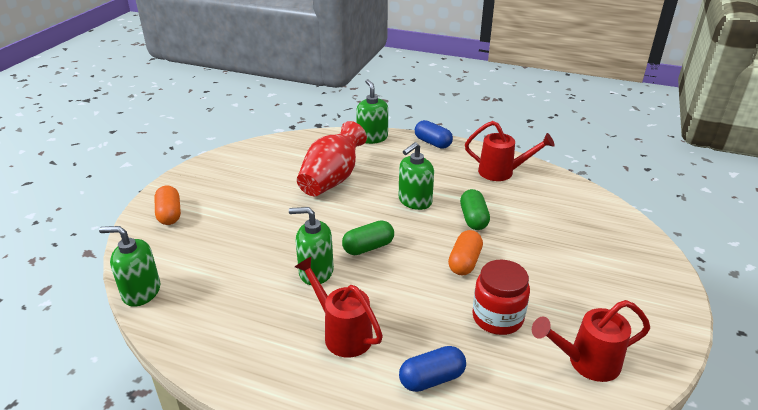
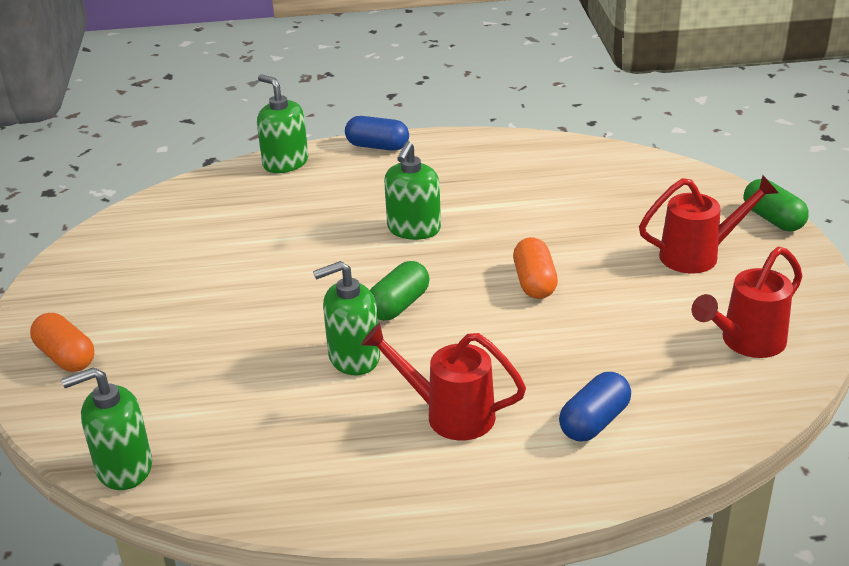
camera: 25 degrees left, 0 degrees up
red vase [297,121,367,196] -> none
green capsule [460,189,490,230] -> green capsule moved to [744,179,809,231]
red watering can [465,121,555,181] -> red watering can moved to [639,175,779,274]
red jar [472,260,530,335] -> none

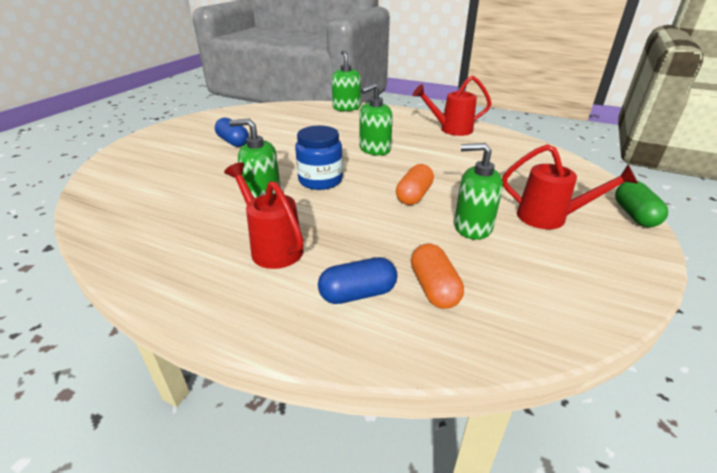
camera: 30 degrees right, 0 degrees up
orange capsule [30,313,94,372] -> orange capsule moved to [411,244,464,309]
green soap dispenser [62,367,152,490] -> green soap dispenser moved to [454,143,503,240]
blue capsule [345,116,409,151] -> blue capsule moved to [215,118,249,147]
green capsule [370,261,430,321] -> blue jar [295,126,343,190]
red watering can [692,247,803,358] -> red watering can moved to [413,76,492,136]

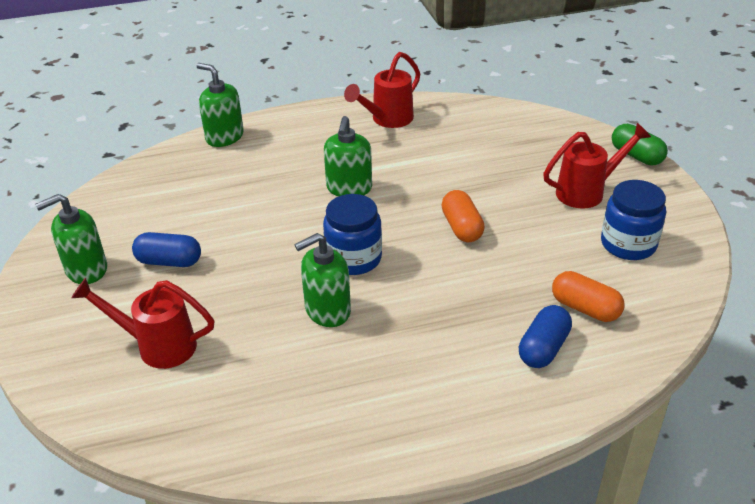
camera: 40 degrees left, 5 degrees up
red watering can [224,162,304,269] -> red watering can moved to [71,278,214,369]
green soap dispenser [454,143,503,240] -> green soap dispenser moved to [35,194,107,284]
none -> blue jar [601,180,666,260]

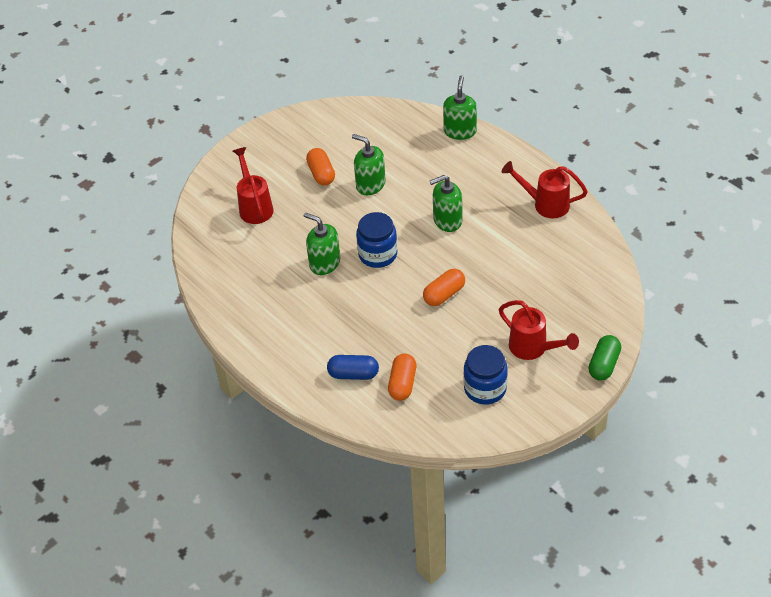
camera: 65 degrees right, 10 degrees up
green soap dispenser [35,194,107,284] -> green soap dispenser moved to [352,134,386,195]
blue capsule [132,232,201,267] -> orange capsule [306,148,335,186]

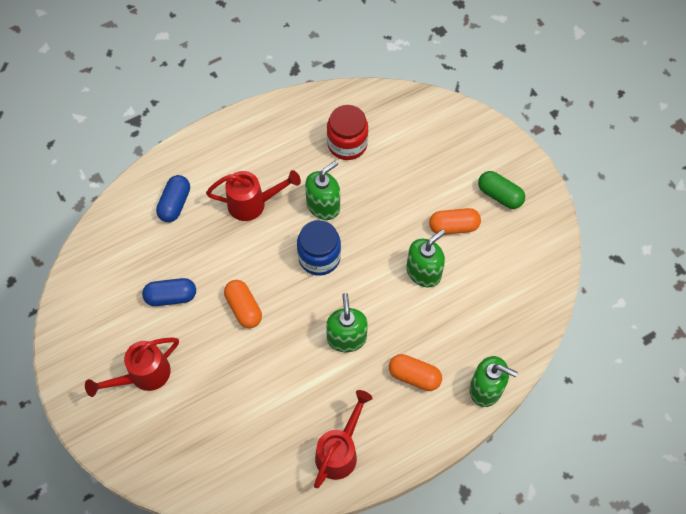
camera: 100 degrees right, 15 degrees up
red watering can [233,147,273,224] -> red watering can moved to [206,170,301,221]
orange capsule [388,353,416,401] -> orange capsule moved to [389,354,442,391]
blue jar [464,345,508,405] -> none
green capsule [588,335,621,381] -> green capsule moved to [478,171,525,209]
none -> blue capsule [142,278,196,306]
none -> red jar [327,105,368,160]

